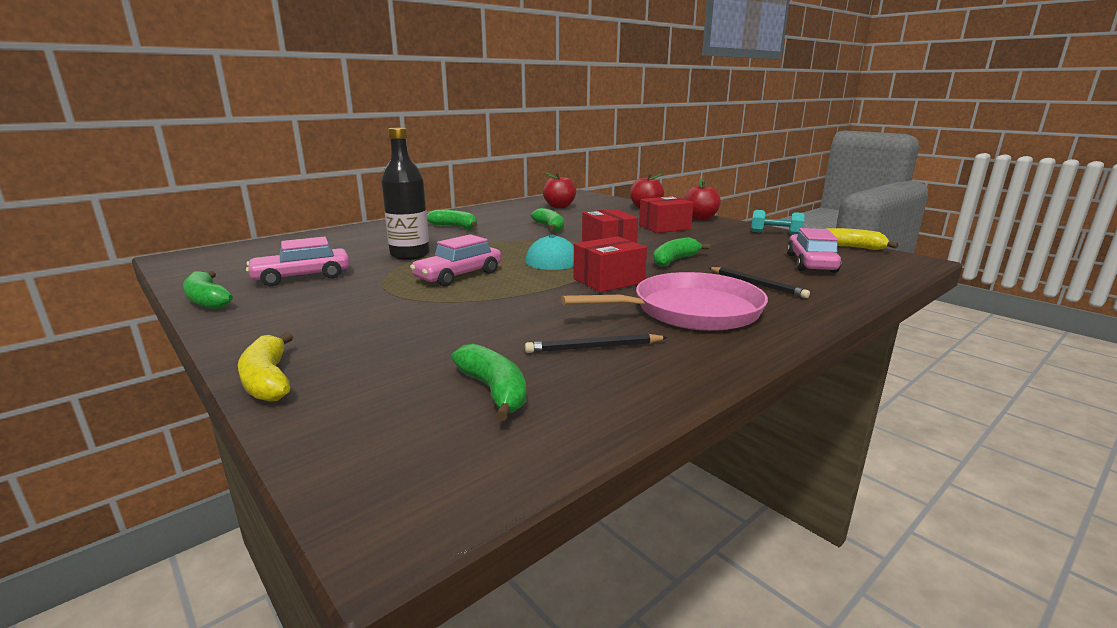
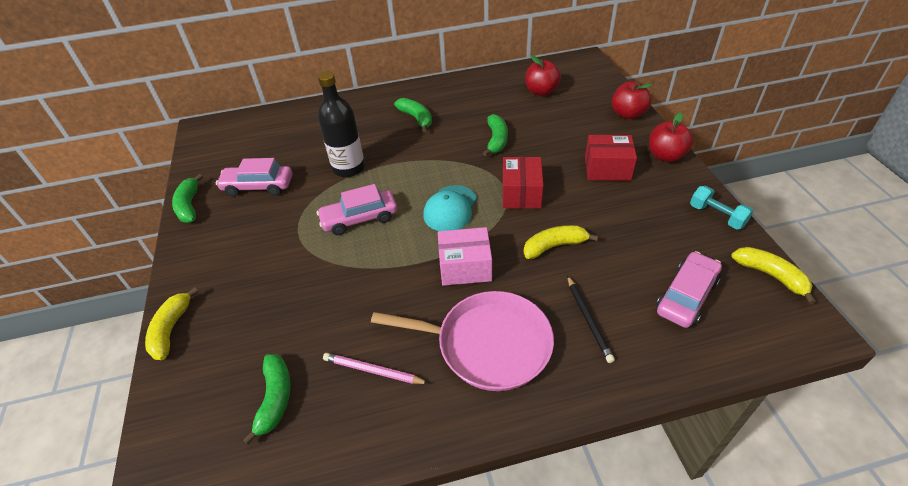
camera: 30 degrees right, 25 degrees up
black pencil [525,334,668,353] -> pink pencil [323,353,429,384]
red box [573,236,647,292] -> pink box [438,227,492,286]
green banana [653,237,710,267] -> yellow banana [523,225,598,259]

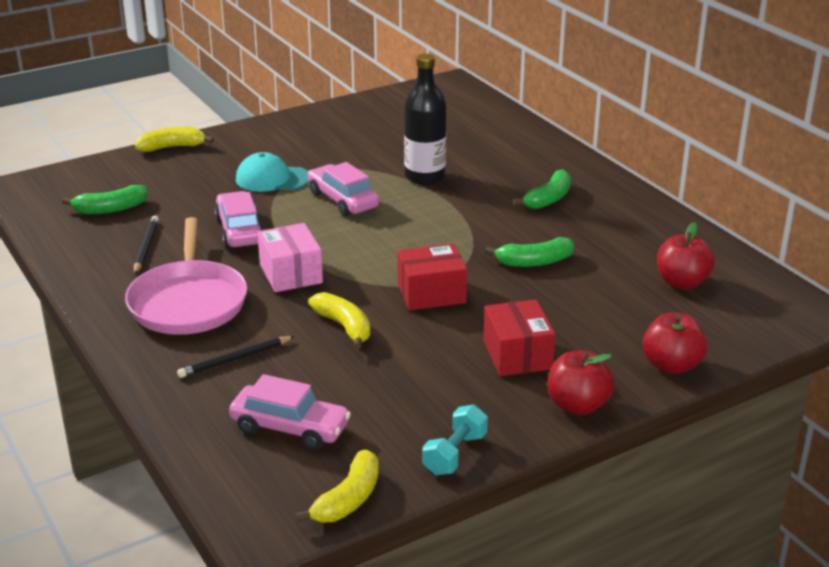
camera: 70 degrees right, 15 degrees down
green banana [172,174,203,223] -> none
pink car [216,158,292,196] -> pink car moved to [214,191,264,248]
pink pencil [323,353,429,384] -> black pencil [134,216,159,274]
turquoise cap [423,185,477,231] -> turquoise cap moved to [236,152,309,192]

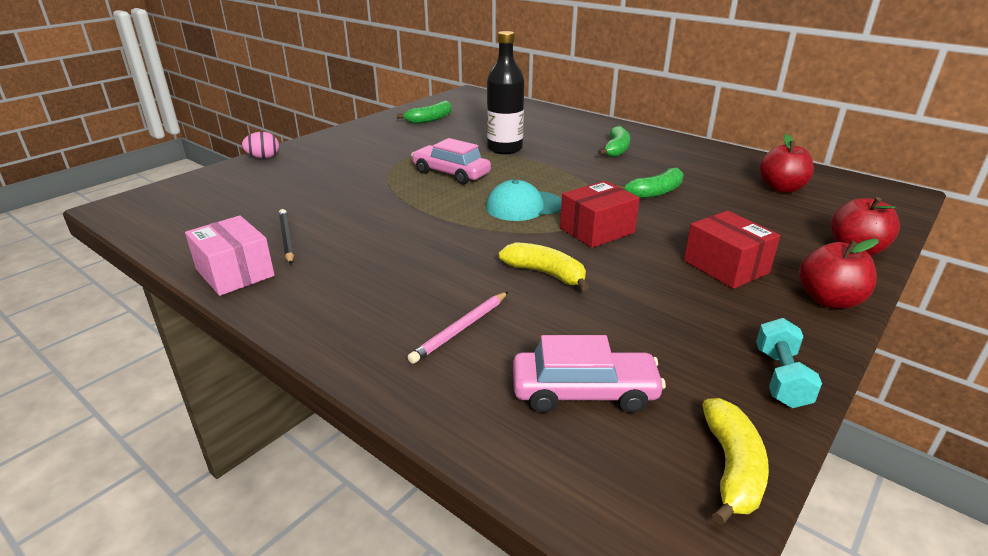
camera: 20 degrees left, 0 degrees up
green banana [62,185,148,214] -> green banana moved to [397,101,452,124]
pink pan [125,217,247,335] -> none
yellow banana [135,127,214,152] -> pink egg [242,132,279,158]
black pencil [177,336,295,378] -> pink pencil [407,292,508,364]
pink car [214,191,264,248] -> none
turquoise cap [236,152,309,192] -> turquoise cap moved to [486,180,562,221]
pink box [257,223,323,292] -> pink box moved to [185,215,275,296]

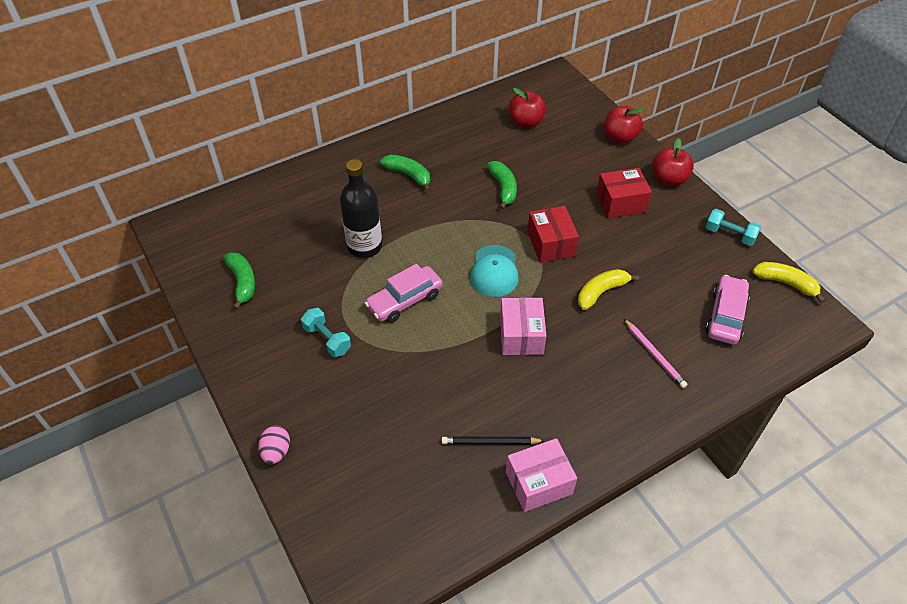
camera: 70 degrees left, 20 degrees up
none -> turquoise dumbbell [301,308,351,357]
none -> pink box [500,298,546,355]

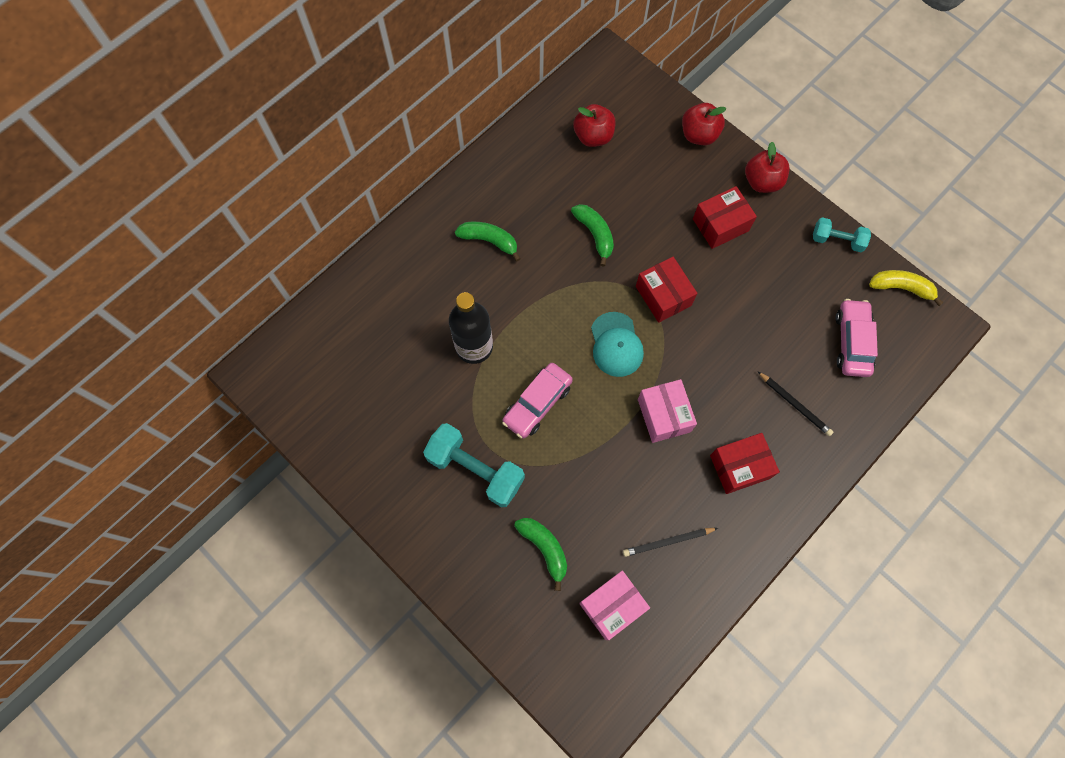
camera: 15 degrees left, 20 degrees up
green banana [224,252,255,310] -> green banana moved to [514,518,567,591]
pink egg [258,426,290,464] -> none
turquoise dumbbell [301,308,351,357] -> turquoise dumbbell [423,423,525,507], size x1.72
pink box [506,438,577,512] -> pink box moved to [579,571,650,640]
yellow banana [578,269,639,310] -> none
pink pencil [624,319,688,388] -> black pencil [757,371,833,436]
none -> red box [710,433,780,494]

